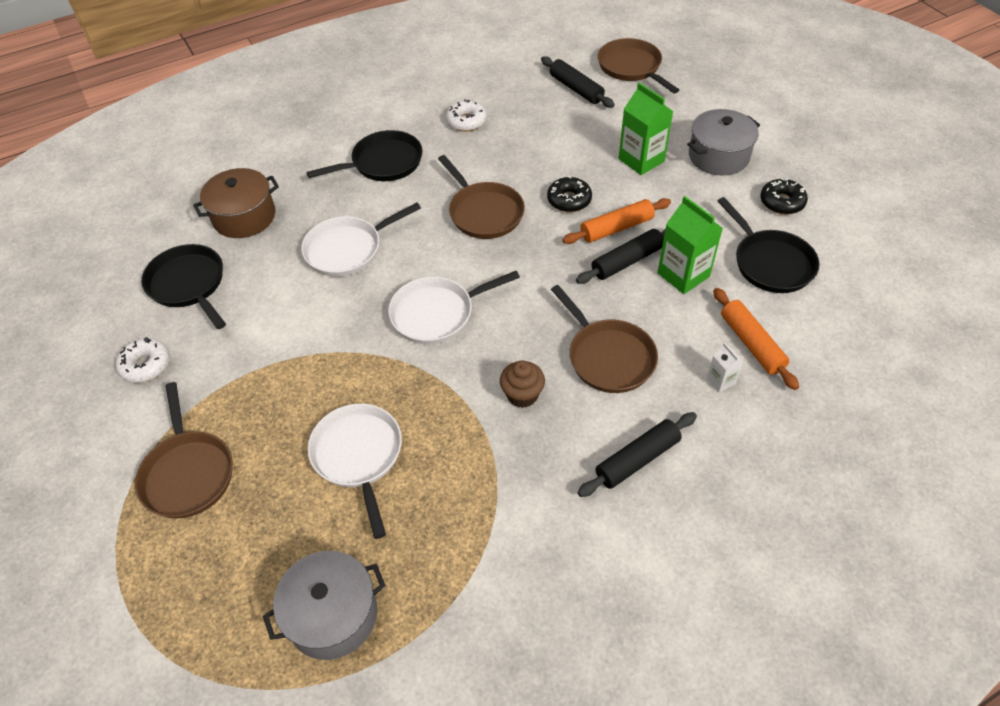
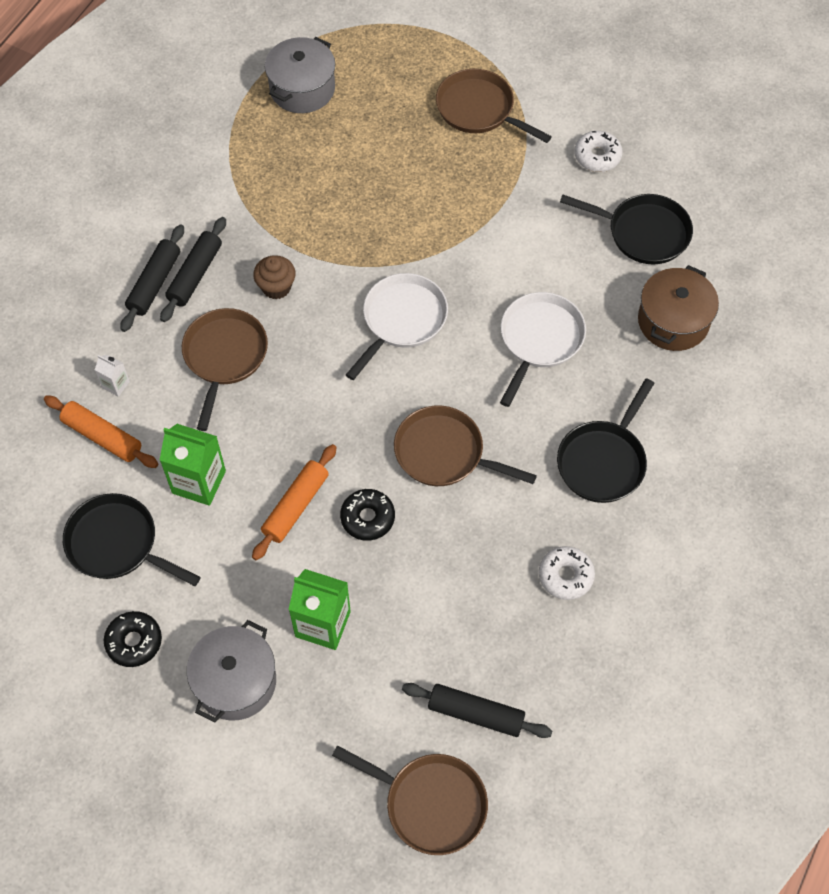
camera: 145 degrees right, 10 degrees up
white pan [308,403,402,539] -> none
brown pan [551,285,658,393] -> brown pan turned 75 degrees clockwise [182,308,268,431]
black rolling pin [576,229,665,284] -> black rolling pin moved to [160,217,226,322]

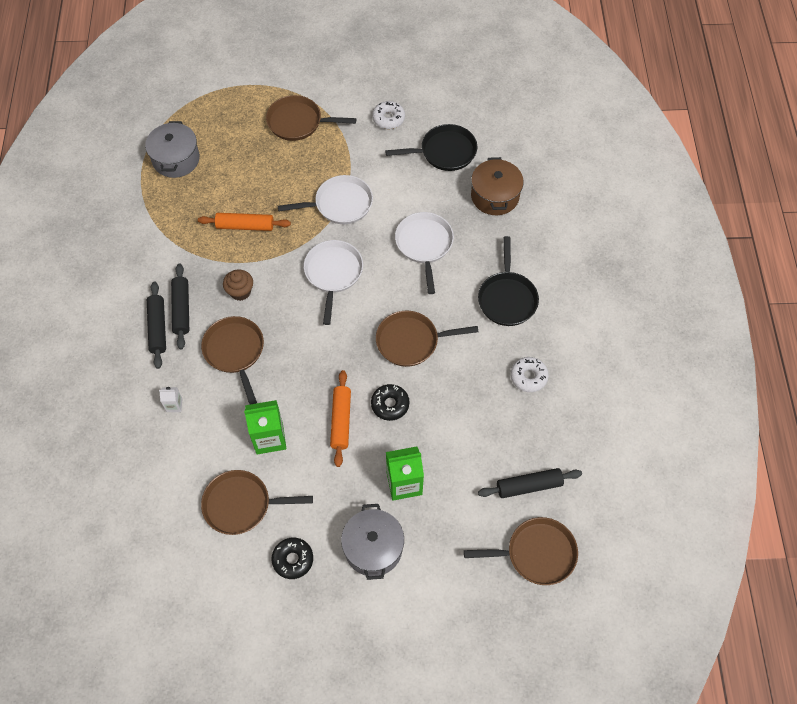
camera: 30 degrees left, 0 degrees up
orange rolling pin [44,395,158,468] -> orange rolling pin moved to [198,213,291,231]
black pan [63,493,201,586] -> brown pan [201,470,313,535]
none -> white pan [278,175,373,224]

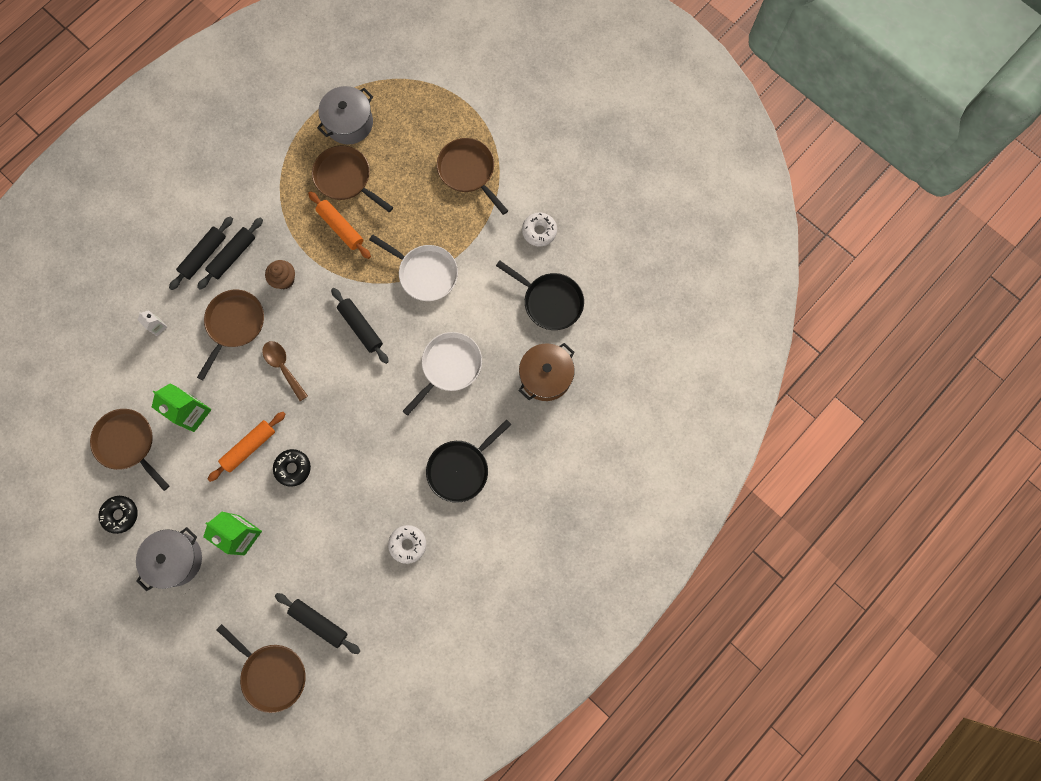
camera: 45 degrees right, 15 degrees up
white pan [304,240,363,325] -> black rolling pin [331,288,389,364]
brown pan [376,311,479,367] -> brown pan moved to [312,145,393,212]
none -> brown spoon [262,341,308,401]

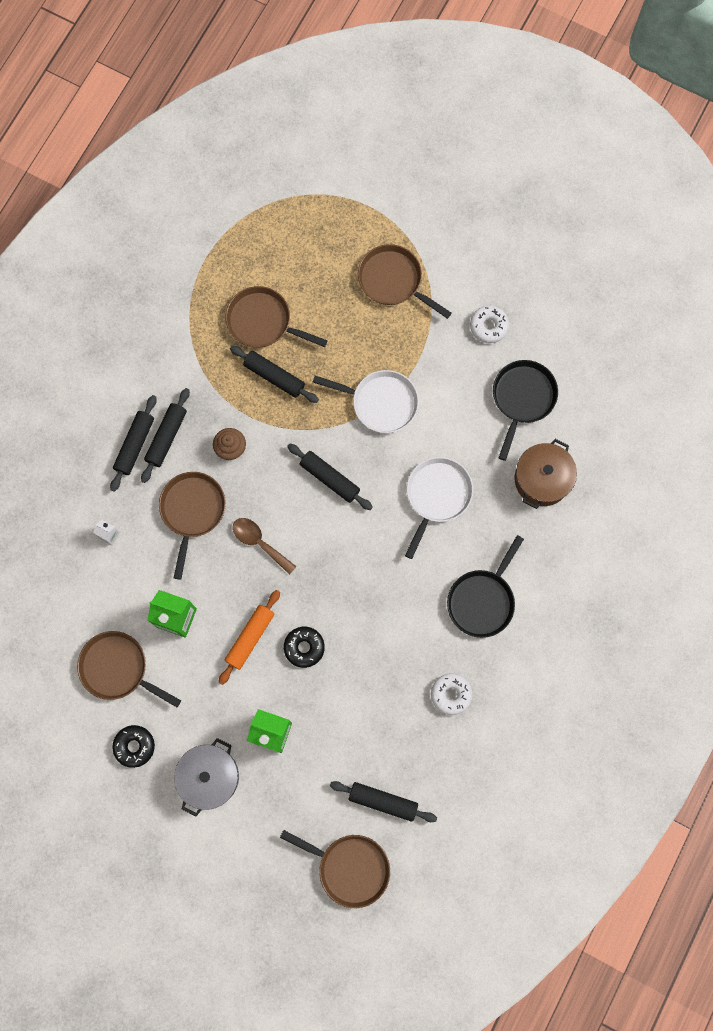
camera: 15 degrees left, 0 degrees up
orange rolling pin [308,191,371,259] -> black rolling pin [230,346,319,403]
grey pot [317,86,373,145] -> none
black pan [496,260,584,330] -> black pan turned 90 degrees counterclockwise [493,360,558,461]

